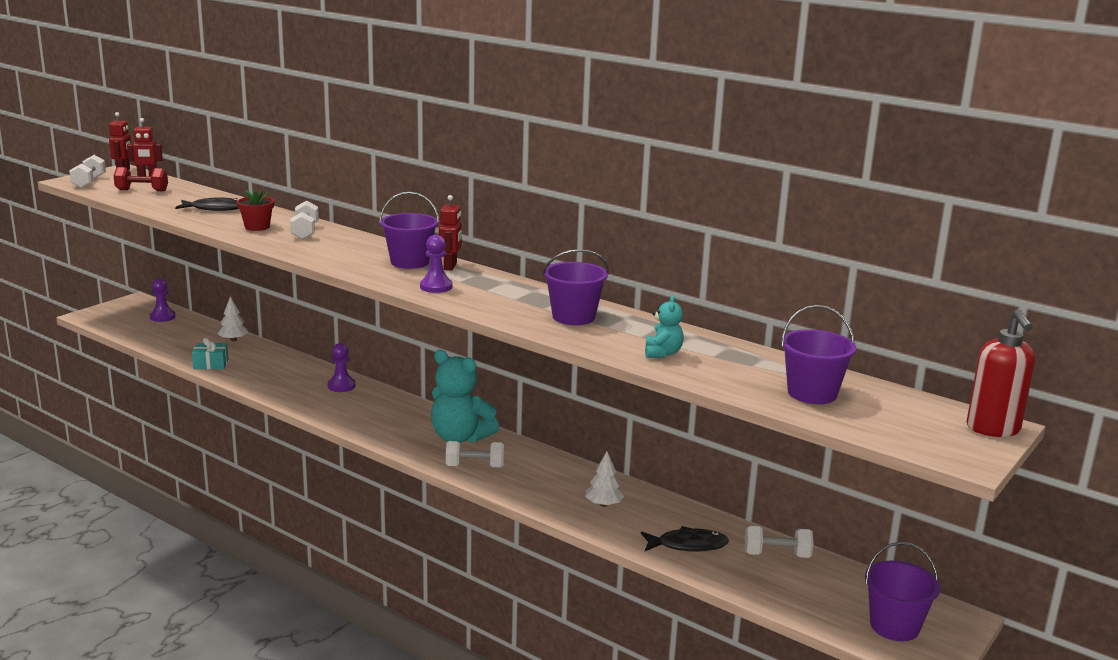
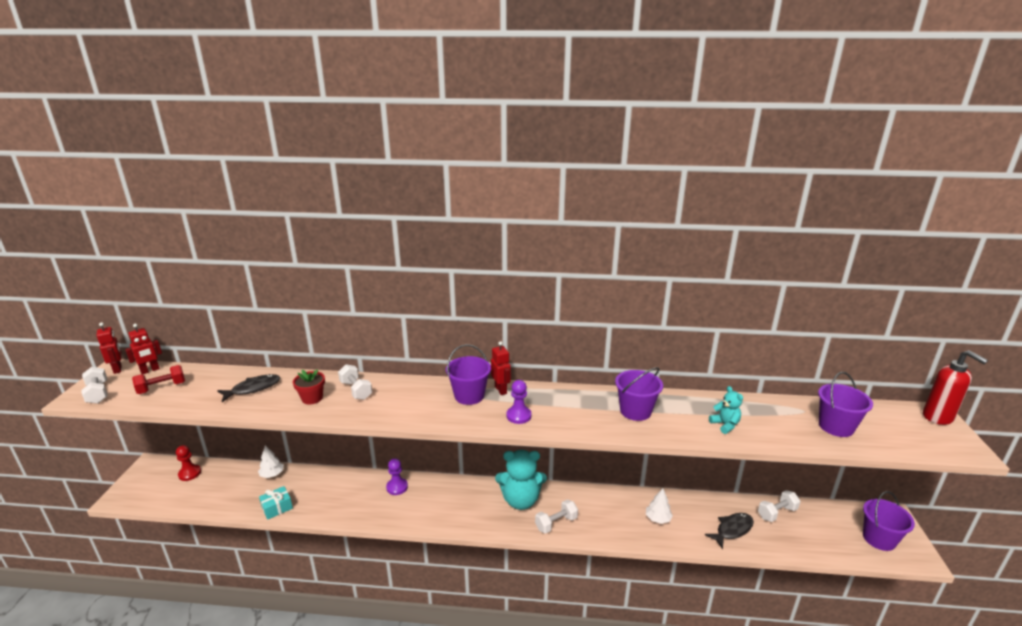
camera: 30 degrees left, 5 degrees up
purple pawn [150,278,176,322] -> red pawn [176,445,201,481]

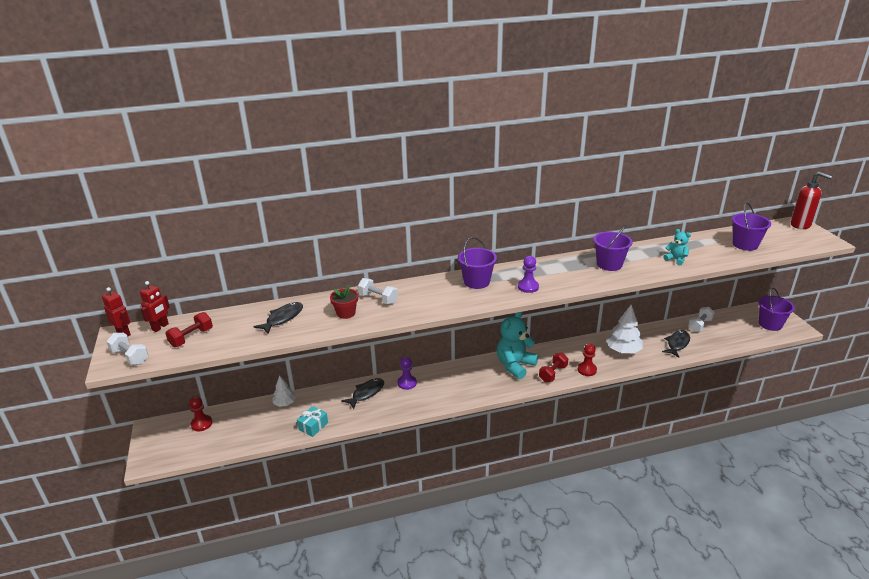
camera: 20 degrees left, 5 degrees up
red robot [491,341,511,395] -> none
turquoise teddy bear [495,450,547,510] -> turquoise teddy bear turned 150 degrees clockwise [497,312,538,379]
white dumbbell [535,500,578,534] -> red dumbbell [539,353,568,382]
white tree [646,488,673,524] -> white tree [606,305,643,353], size x1.67
none -> black fish [341,378,384,409]
none -> red pawn [578,344,597,376]

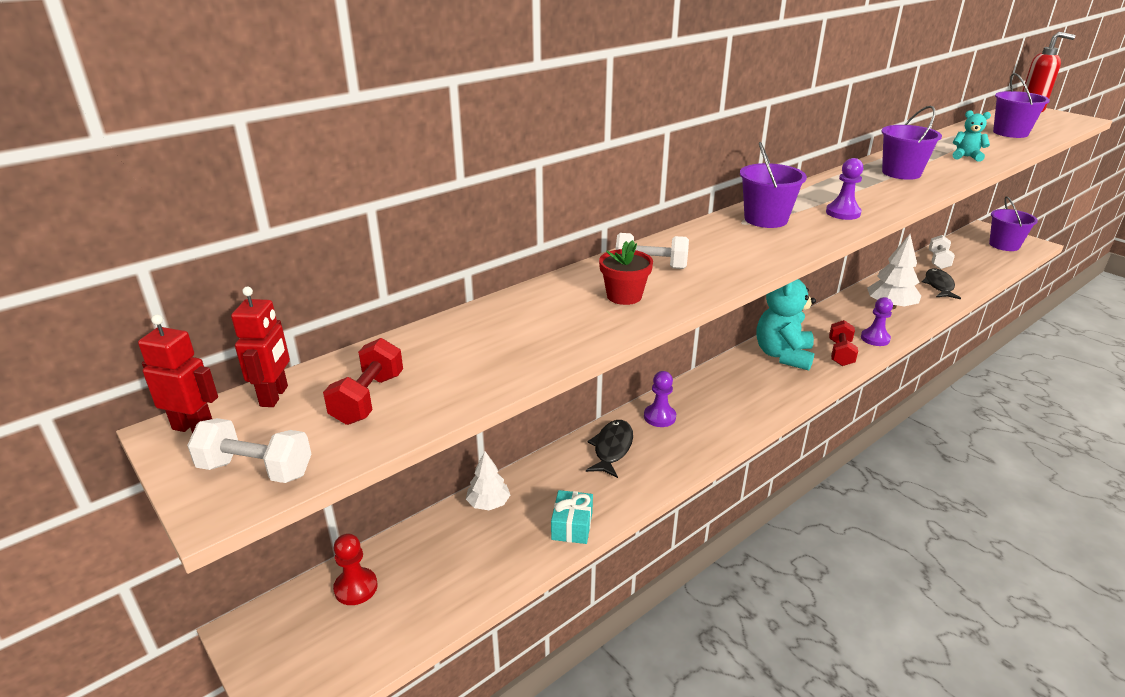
camera: 25 degrees left, 0 degrees up
black fish [253,302,303,334] -> none
red pawn [578,344,597,376] -> purple pawn [861,297,893,346]

